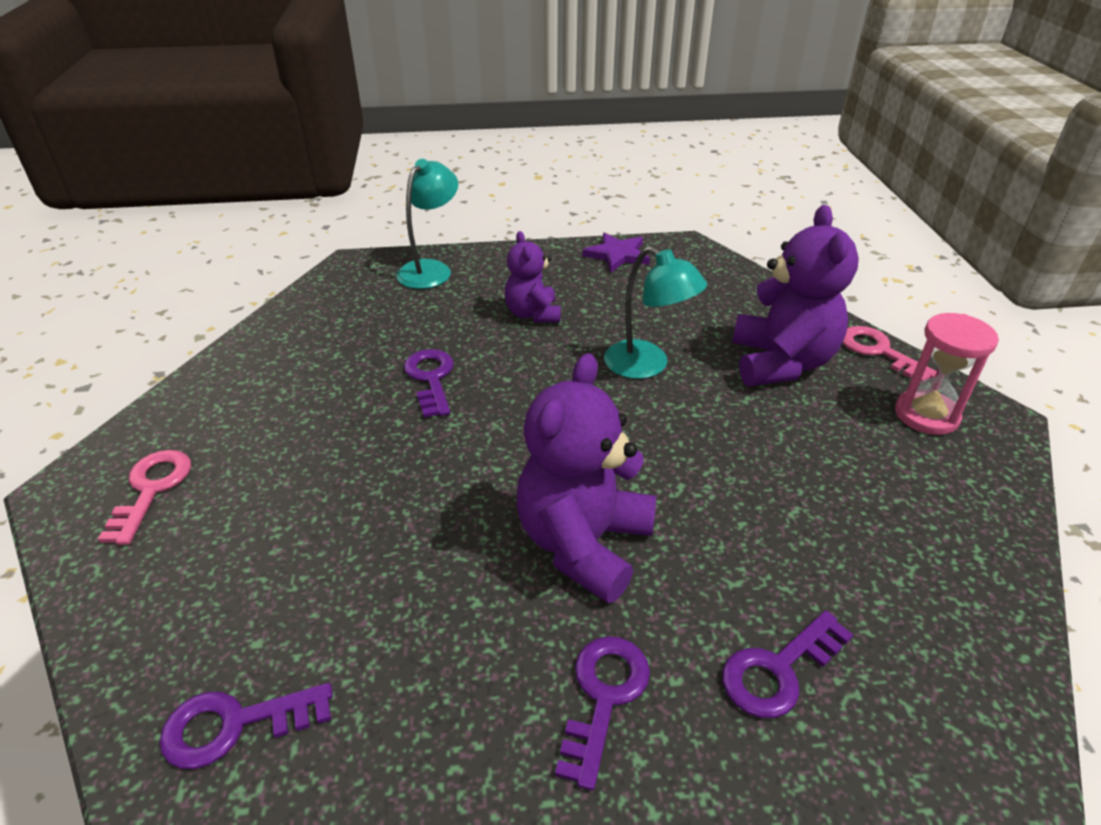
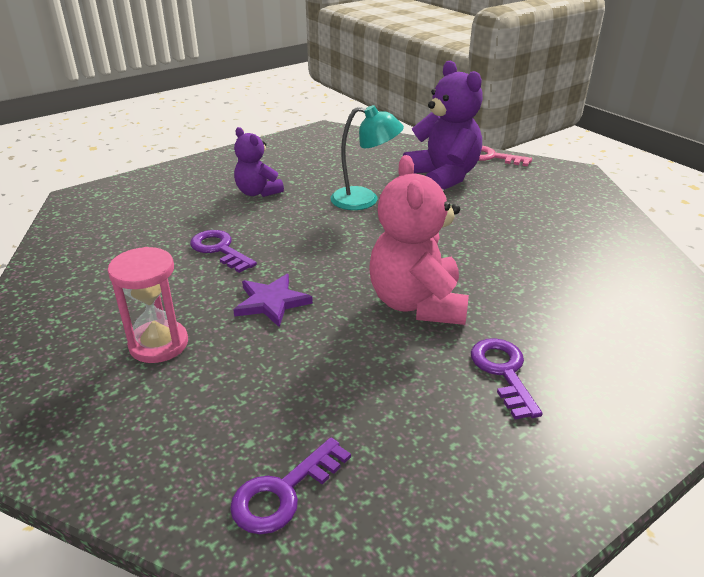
camera: 30 degrees left, 5 degrees down
pink key [98,450,191,545] -> none
turquoise lamp [396,159,458,289] -> none
purple teddy bear [516,353,656,604] -> pink teddy bear [369,155,469,325]
purple star [582,233,650,272] -> purple star moved to [233,274,313,327]
purple key [722,610,853,718] -> none
pink hourglass [895,313,999,435] -> pink hourglass moved to [108,247,188,363]

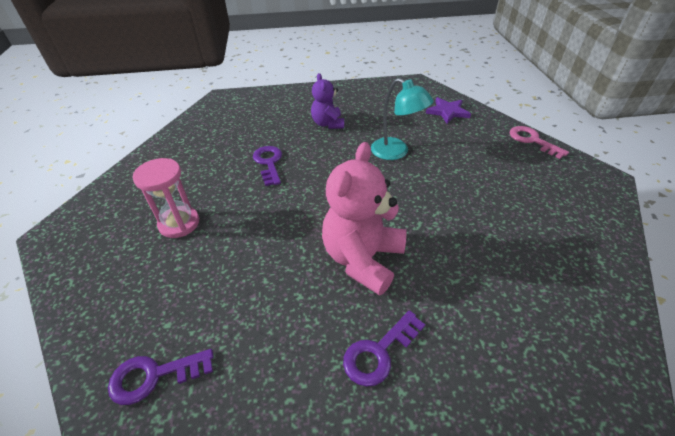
camera: 30 degrees right, 10 degrees up
purple star [233,274,313,327] -> purple star moved to [426,97,471,124]
purple teddy bear [403,60,483,190] -> none
purple key [471,338,543,420] -> purple key turned 150 degrees counterclockwise [343,310,425,387]

